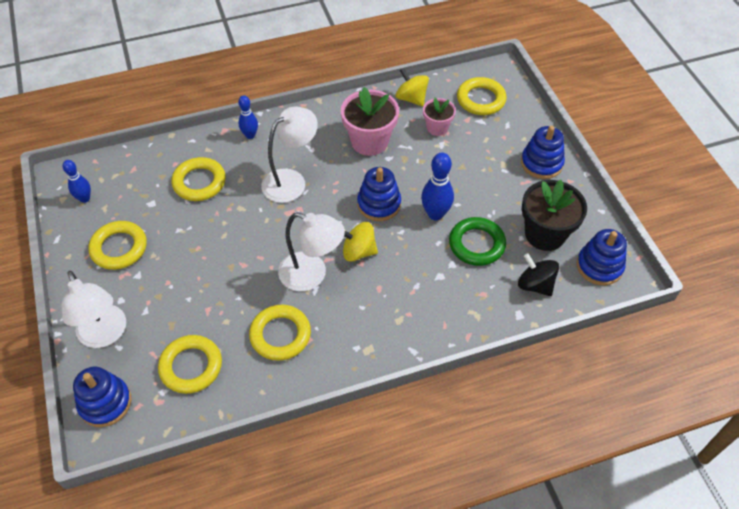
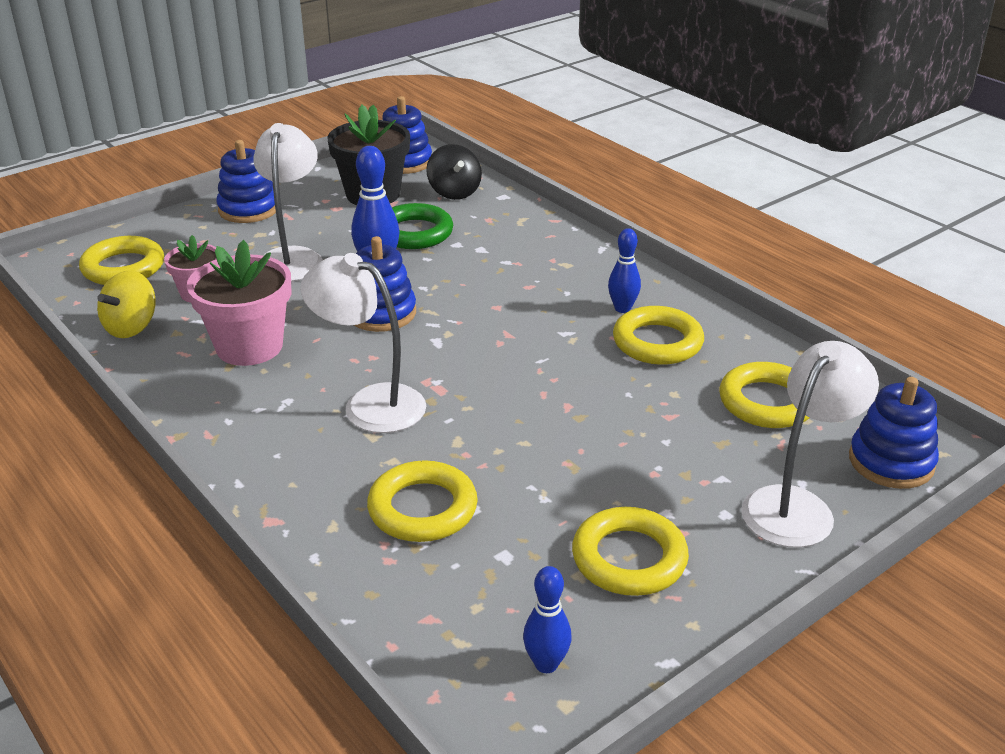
camera: 110 degrees left, 20 degrees down
blue bowling pin [238,95,258,139] -> blue bowling pin moved to [608,228,641,313]
white lamp [278,212,345,291] -> white lamp moved to [253,123,323,282]
yellow spinning top [343,222,378,262] -> none
black spinning top [518,253,559,296] -> black spinning top turned 45 degrees counterclockwise [426,144,482,200]

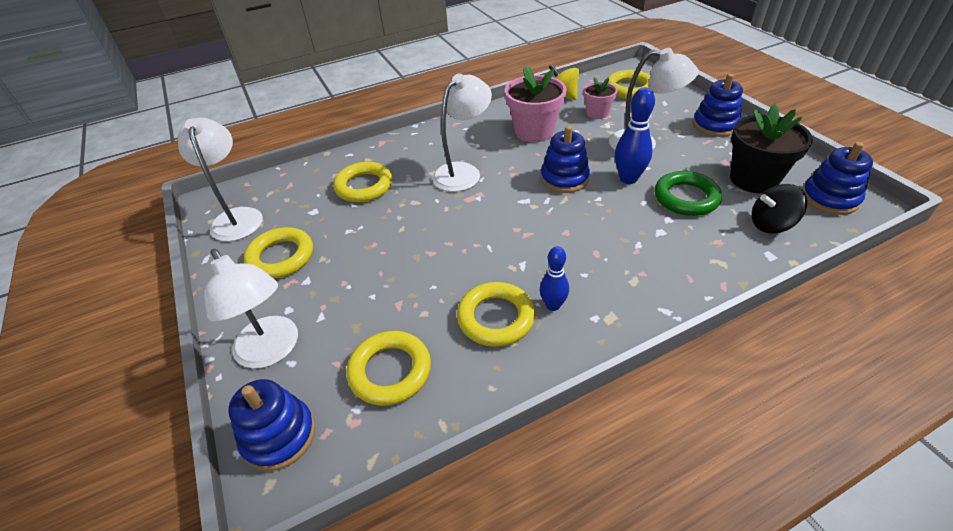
camera: 105 degrees right, 10 degrees up
blue bowling pin [523,566,572,673] -> white lamp [178,118,263,241]

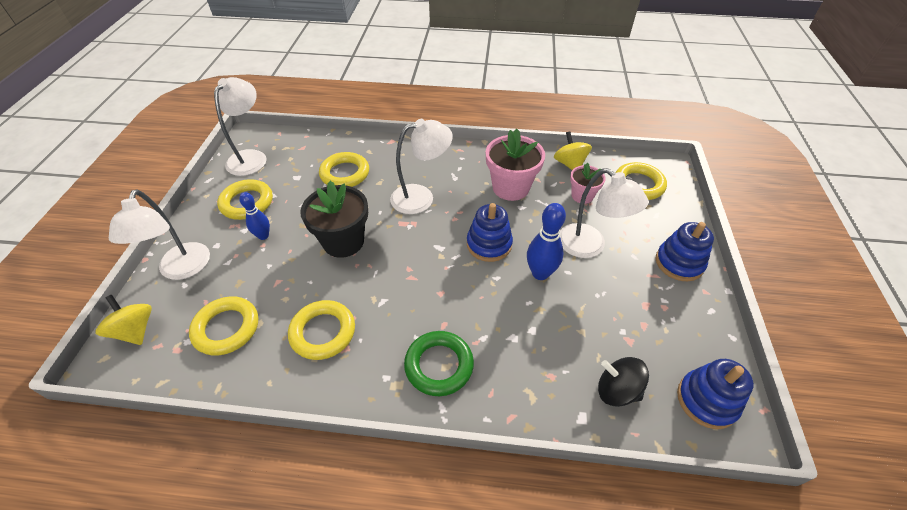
camera: 30 degrees right, 5 degrees up
blue stacking toy [228,379,315,471] -> yellow spinning top [95,295,152,345]
blue bowling pin [540,247,569,311] -> blue bowling pin moved to [239,192,270,240]
green ring [655,171,722,216] -> green ring moved to [404,331,474,396]
black flower pot [730,104,813,193] -> black flower pot moved to [300,181,368,258]

